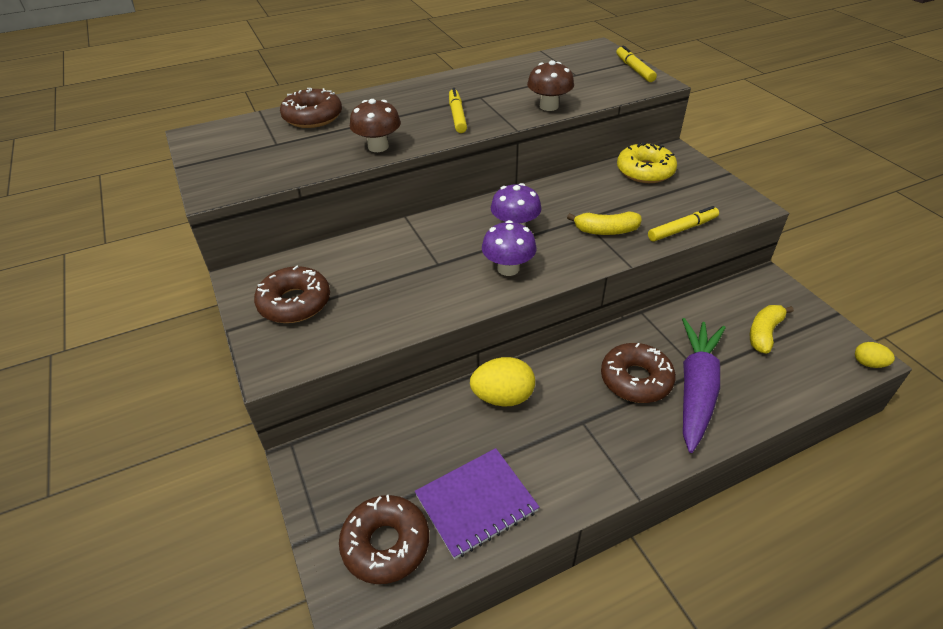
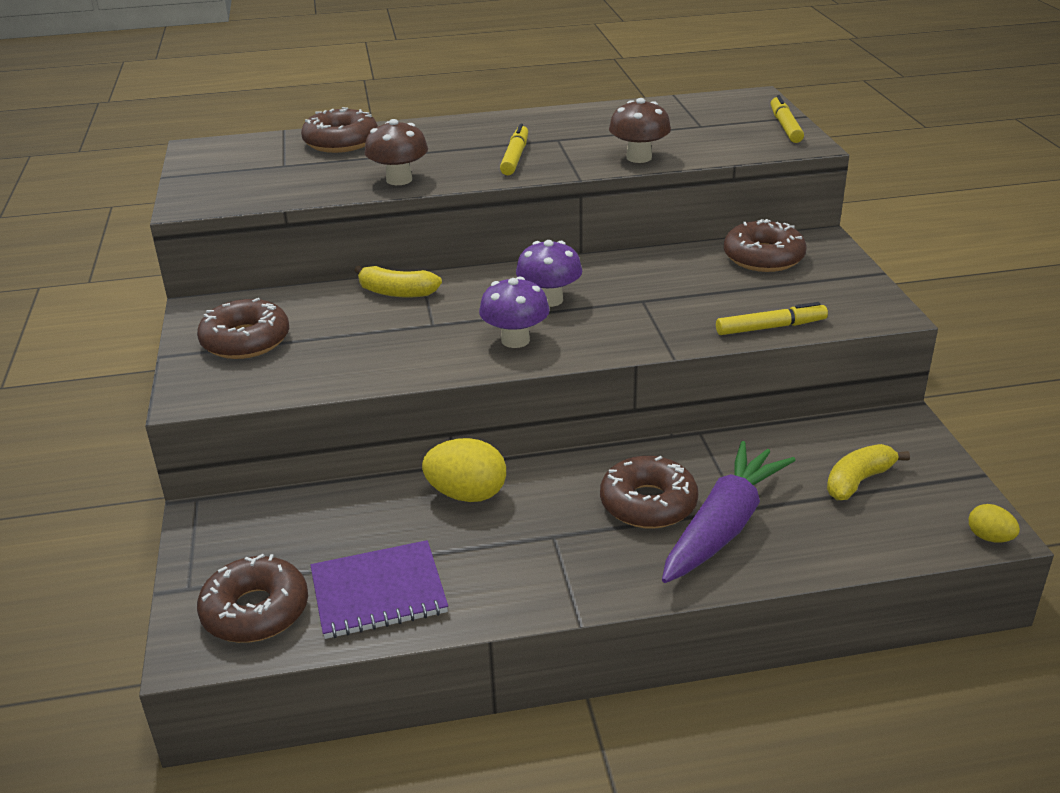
camera: 15 degrees right, 10 degrees down
yellow banana [567,211,642,235] -> yellow banana moved to [354,266,442,297]
yellow donut [617,142,677,183] -> brown donut [724,219,806,272]

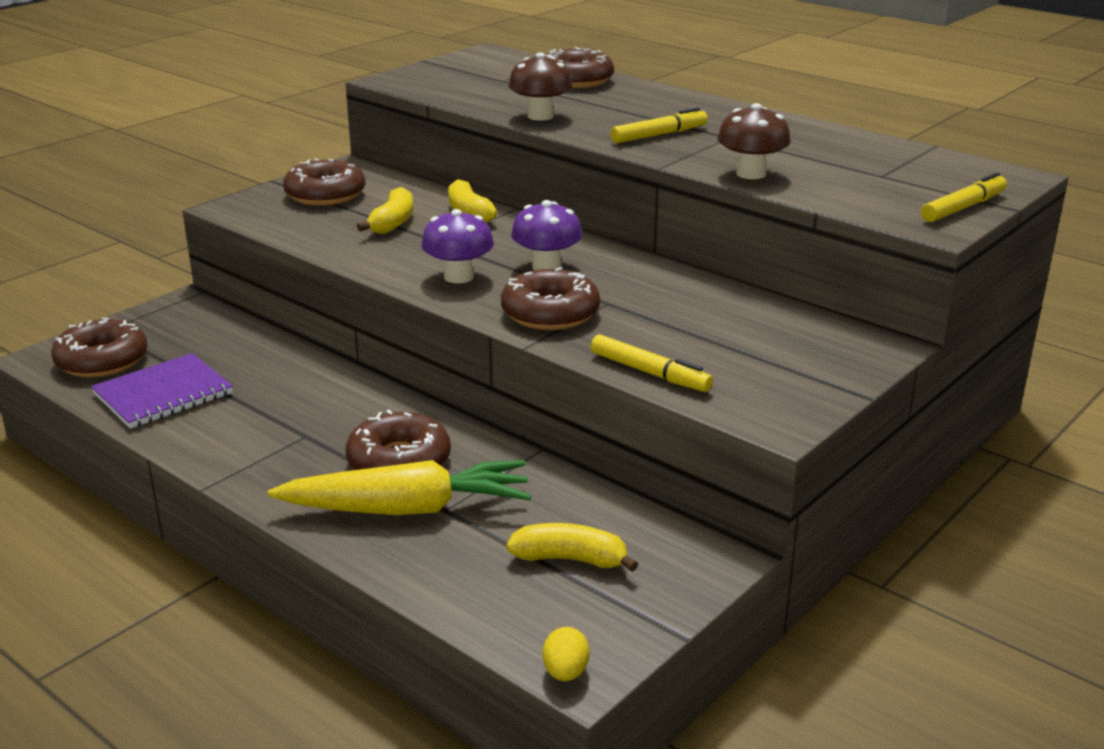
camera: 50 degrees right, 5 degrees down
purple notebook [311,540,448,639] -> purple notebook turned 75 degrees counterclockwise [91,353,233,429]
yellow egg [422,438,506,502] -> none
purple carrot [662,441,796,583] -> yellow carrot [268,460,531,515]
brown donut [724,219,806,272] -> brown donut moved to [501,267,600,330]
none -> yellow banana [357,187,413,234]

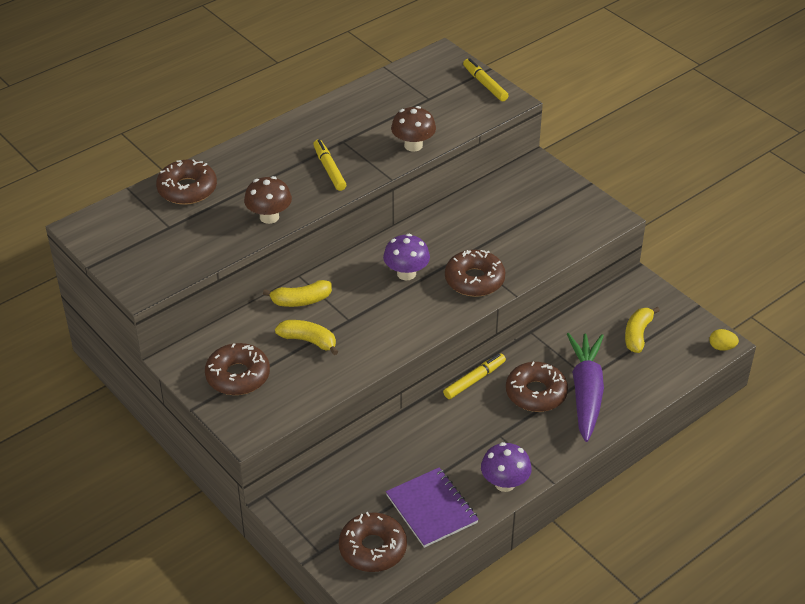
camera: 80 degrees left, 15 degrees up
yellow carrot [268,460,531,515] -> purple carrot [567,333,604,442]
purple mushroom [421,209,494,283] -> purple mushroom moved to [481,442,532,492]
yellow marker [591,334,713,392] -> yellow marker moved to [443,353,506,399]

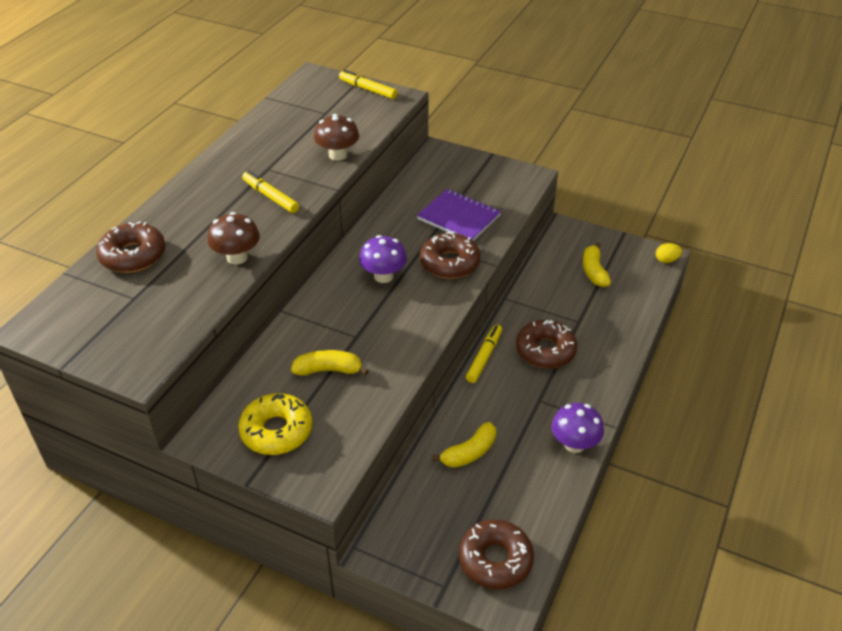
camera: 25 degrees left, 0 degrees up
brown donut [205,343,270,395] -> yellow donut [238,393,312,455]
yellow banana [263,280,332,307] -> yellow banana moved to [432,422,496,468]
purple notebook [386,467,479,548] -> purple notebook moved to [417,189,501,241]
purple carrot [567,333,604,442] -> none

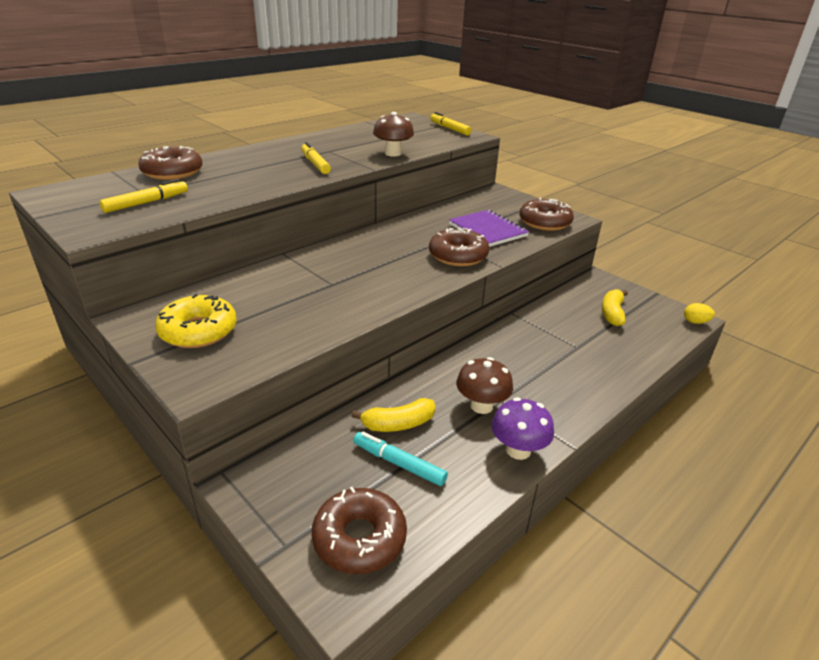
camera: 20 degrees right, 10 degrees down
brown mushroom [207,212,260,265] -> brown mushroom moved to [456,357,513,414]
yellow banana [291,350,369,376] -> none
purple mushroom [359,235,407,283] -> none
yellow marker [466,324,502,383] -> yellow marker moved to [100,179,188,213]
brown donut [516,320,578,368] -> brown donut moved to [519,198,574,231]
none -> turquoise marker [353,432,448,486]

